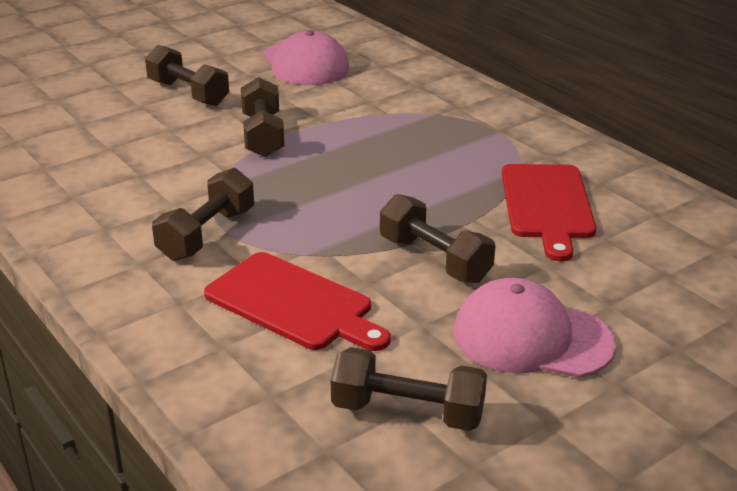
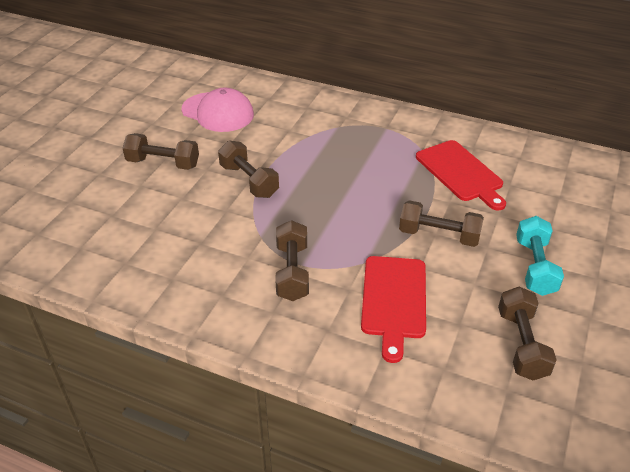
camera: 30 degrees left, 10 degrees up
red cutting board [204,252,391,351] -> red cutting board turned 90 degrees clockwise [361,256,426,363]
brown dumbbell [331,347,487,431] -> brown dumbbell turned 75 degrees counterclockwise [498,287,557,380]
pink cap [453,278,616,378] -> turquoise dumbbell [516,216,564,296]

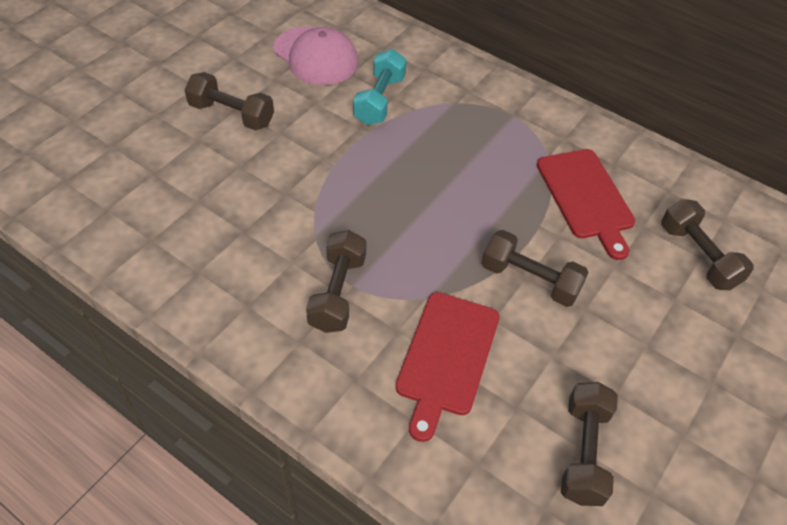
camera: 10 degrees right, 10 degrees up
brown dumbbell [218,140,279,198] -> brown dumbbell moved to [661,199,754,290]
turquoise dumbbell [516,216,564,296] -> turquoise dumbbell moved to [353,49,407,125]

